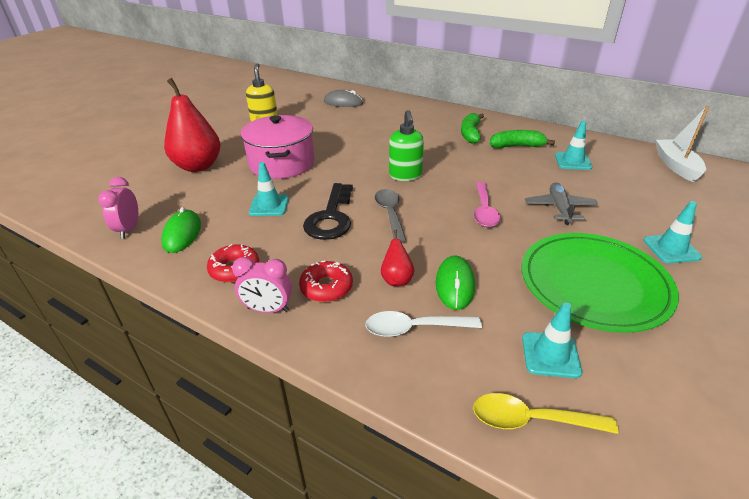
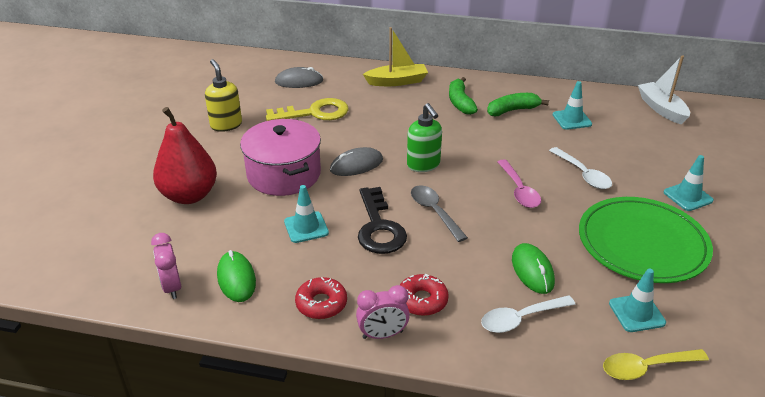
camera: 20 degrees left, 0 degrees up
red pear [381,229,414,286] -> none
grey plane [525,182,598,225] -> white spoon [549,147,612,189]
none -> yellow key [266,98,349,121]
none -> grey mouse [330,147,383,176]
none -> yellow boat [363,27,428,86]

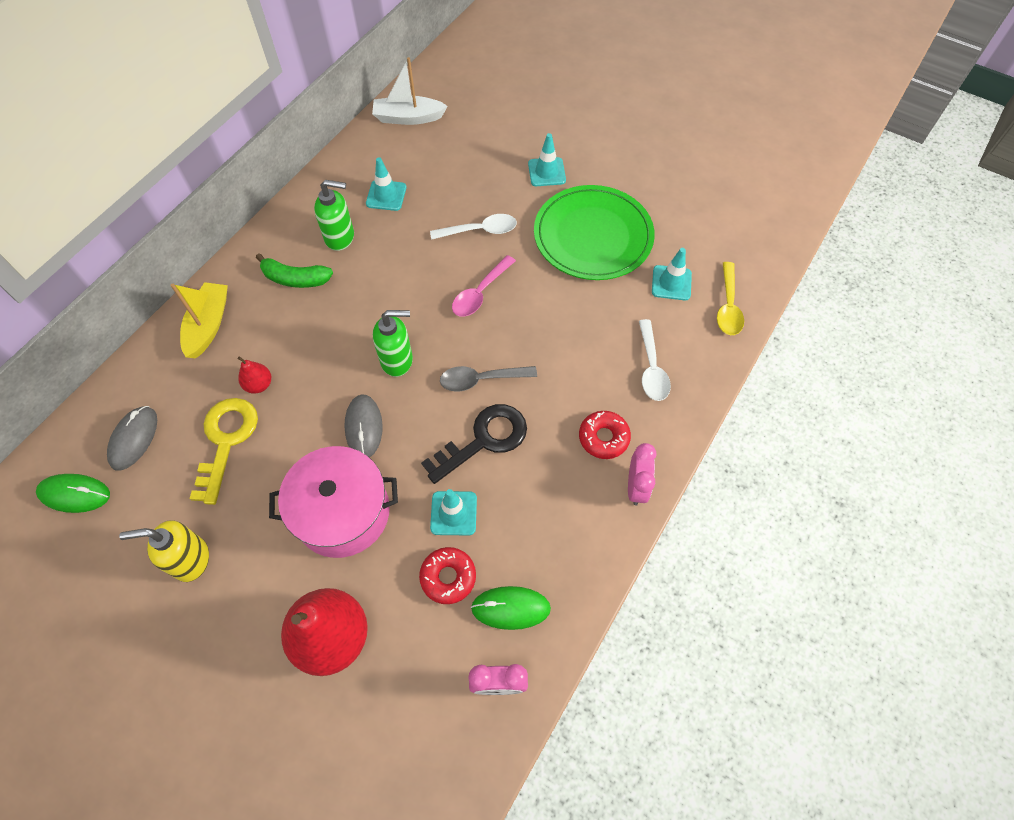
camera: 70 degrees left, 25 degrees up
red donut [295,277,347,319] -> red donut moved to [419,547,476,604]
black key [358,187,407,254] -> black key turned 45 degrees counterclockwise [421,404,527,484]
green banana [487,93,549,116] -> green soap dispenser [314,180,354,251]
pink spoon [497,159,541,208] -> pink spoon turned 120 degrees clockwise [452,255,516,317]
green mouse [512,243,555,294] -> green mouse moved to [36,474,110,513]
none -> red pear [238,356,271,394]

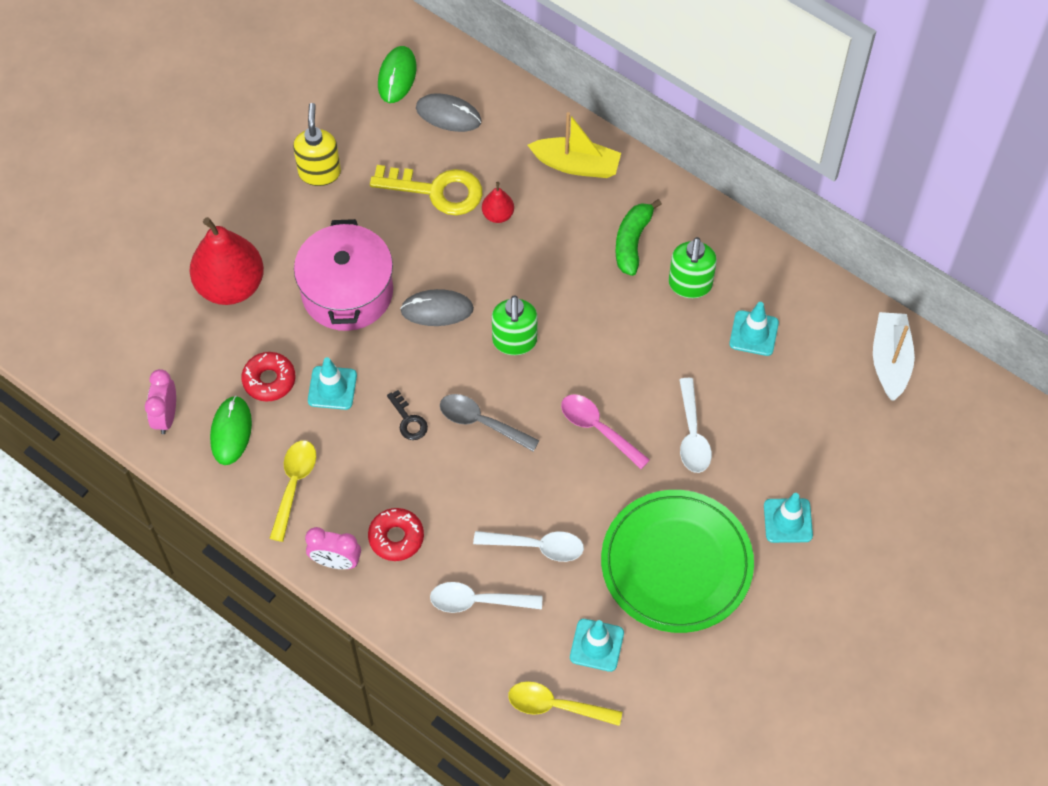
camera: 95 degrees right, 0 degrees up
black key [421,404,527,484] -> black key [387,390,428,440], size x0.49
grey spoon [440,366,537,392] -> grey spoon turned 60 degrees counterclockwise [440,394,540,452]
none -> yellow spoon [269,441,316,542]
none -> white spoon [473,531,584,562]

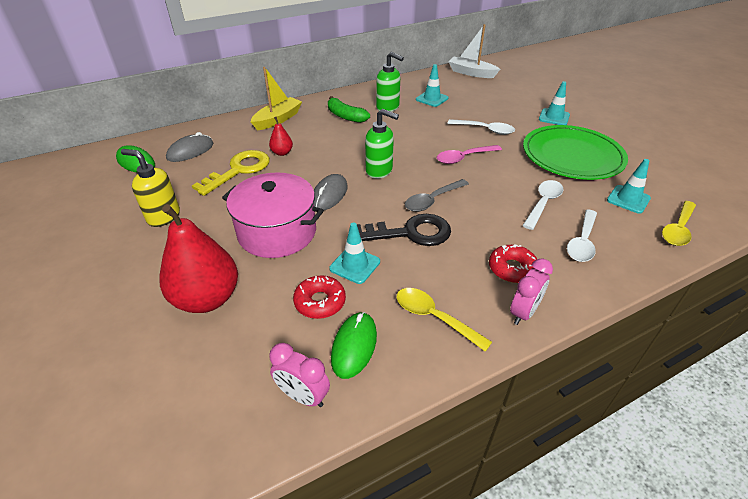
camera: 65 degrees left, 20 degrees down
green mouse [210,396,252,465] -> green mouse turned 75 degrees clockwise [331,312,377,379]
black key [387,390,428,440] -> black key [357,214,451,246], size x2.03

